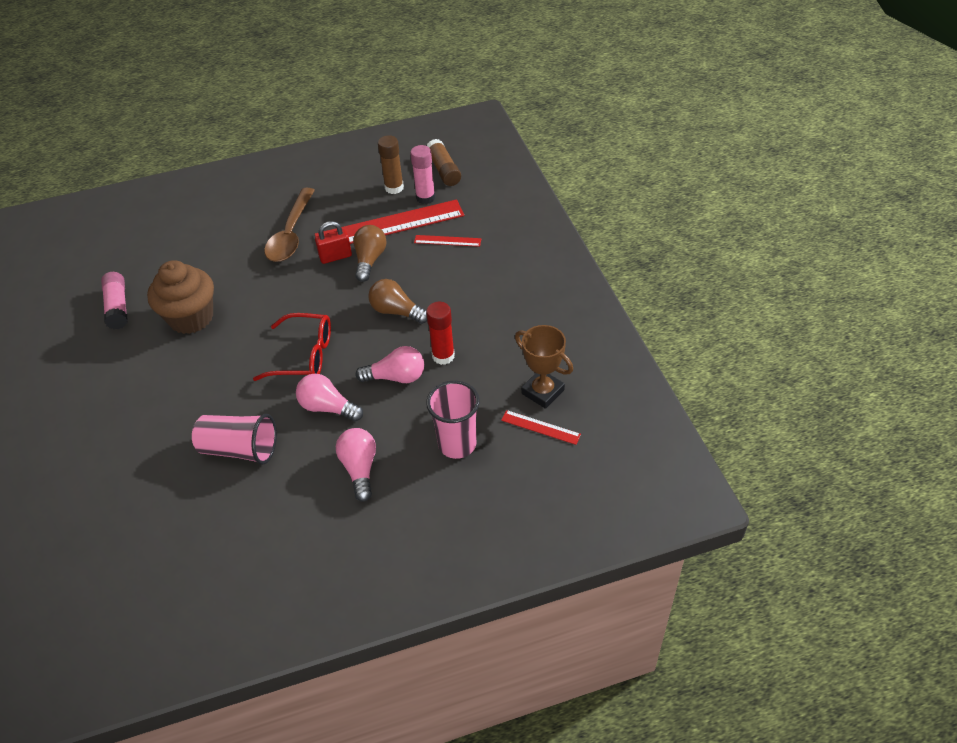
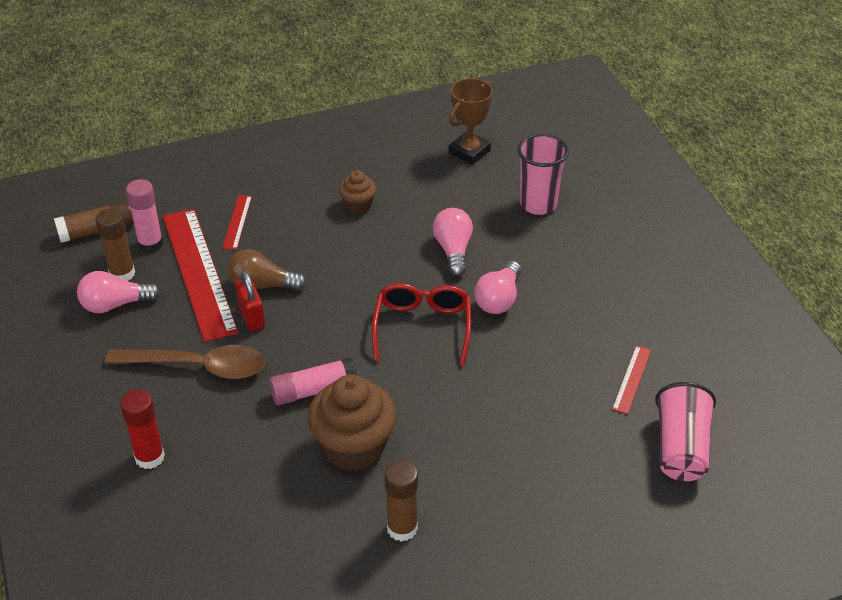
camera: 95 degrees left, 5 degrees down
pink glue stick [101,272,128,329] -> pink glue stick moved to [269,357,357,405]
pink cup [192,414,277,465] -> pink cup moved to [655,382,716,481]
pink light bulb [336,428,376,502] -> pink light bulb moved to [77,271,160,313]
brown light bulb [368,279,427,324] -> none
red glue stick [426,302,455,365] -> red glue stick moved to [120,389,165,469]
red ruler [501,410,581,445] -> red ruler moved to [612,346,651,414]
none -> brown cupcake [339,170,376,214]
none -> brown glue stick [384,460,418,542]

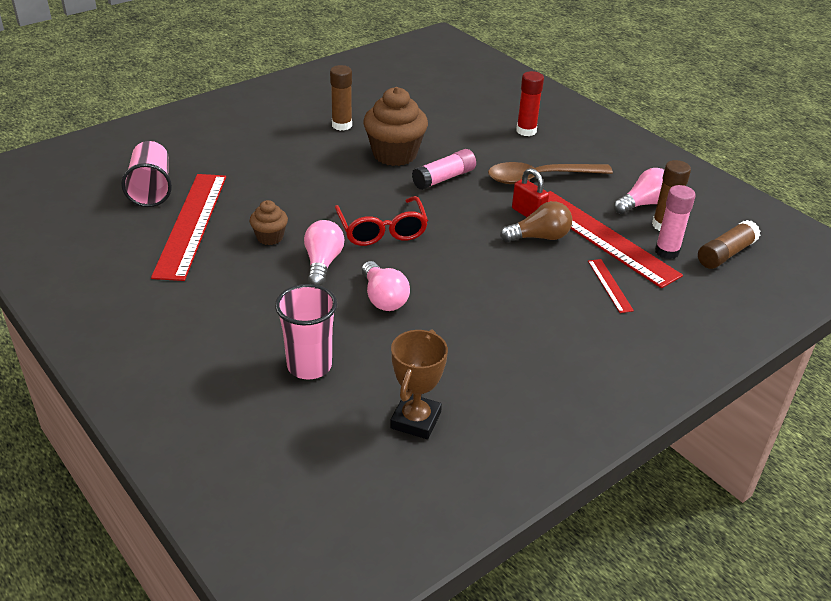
camera: 160 degrees right, 5 degrees down
brown cupcake [339,170,376,214] -> brown cupcake moved to [250,200,288,245]
red ruler [612,346,651,414] -> red ruler [151,174,226,281], size x2.27

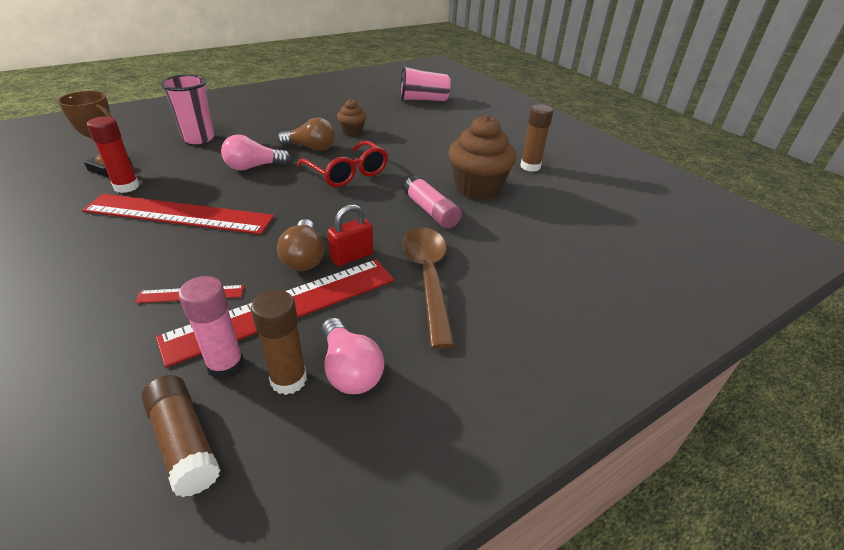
camera: 95 degrees right, 0 degrees up
red ruler [151,174,226,281] -> red ruler moved to [82,194,274,234]
pink light bulb [304,220,344,286] -> brown light bulb [278,117,335,151]
red glasses [335,196,428,246] -> red glasses turned 120 degrees counterclockwise [297,141,388,187]
red glue stick [516,71,544,136] -> red glue stick moved to [87,116,139,193]

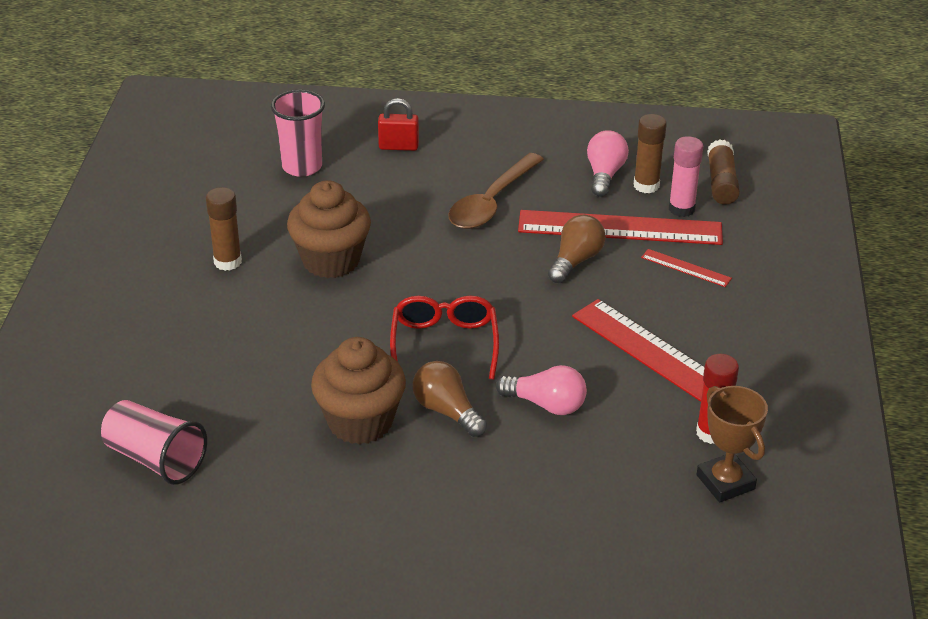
camera: 140 degrees left, 0 degrees up
pink cup [160,74,214,144] -> pink cup moved to [271,90,325,177]
red padlock [327,204,373,266] -> red padlock moved to [378,98,419,151]
brown cupcake [337,99,366,136] -> brown cupcake [311,337,406,444], size x1.92
pink glue stick [403,175,462,229] -> none

